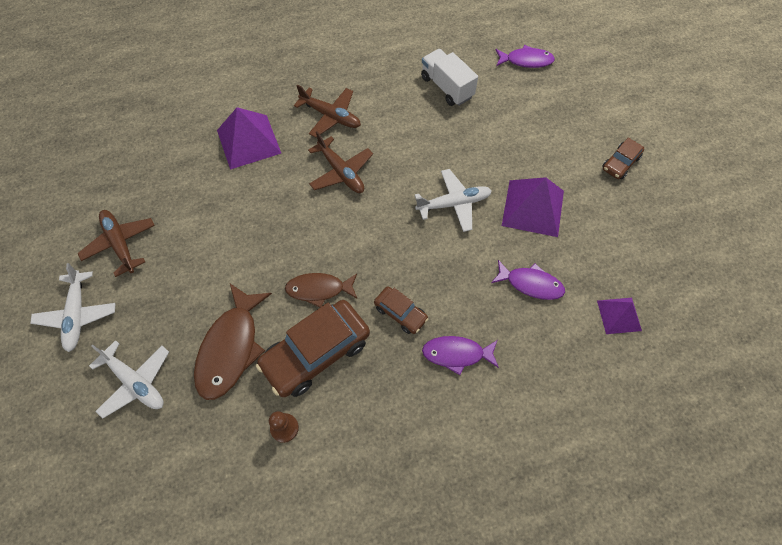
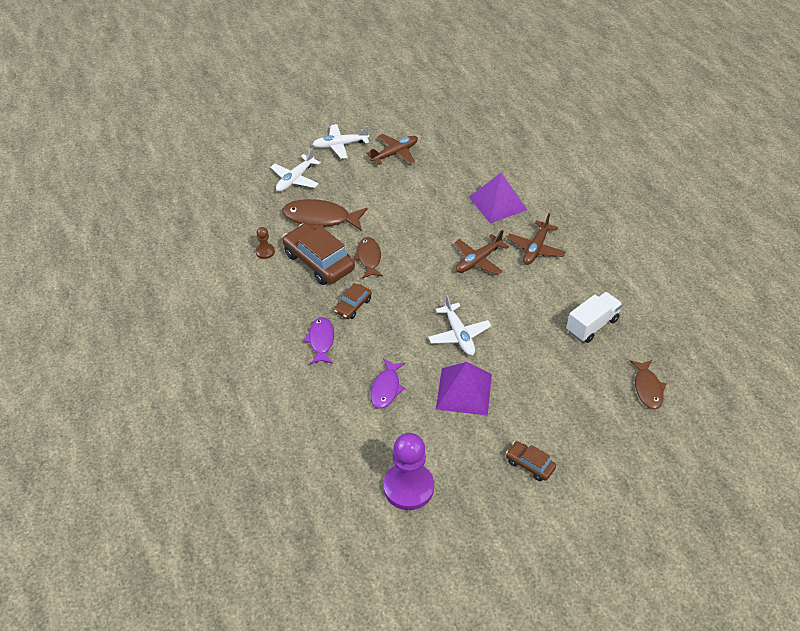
camera: 85 degrees right, 15 degrees down
purple fish [496,45,555,68] -> brown fish [630,360,666,410]
purple pyramid [597,298,642,334] -> none
none -> purple pawn [383,433,434,510]

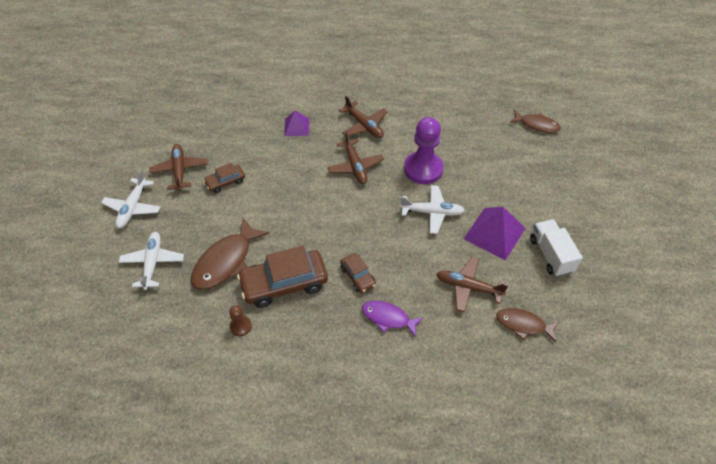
camera: 65 degrees left, 5 degrees up
white plane [270,148,321,192] -> white plane turned 150 degrees counterclockwise [118,232,184,290]
brown fish [353,237,383,278] -> brown fish moved to [496,308,560,342]
purple fish [370,358,405,409] -> brown plane [436,257,508,312]
purple pawn [383,433,434,510] -> purple pawn moved to [404,117,444,184]
purple pyramid [469,173,527,223] -> purple pyramid [284,111,309,136], size x0.60
brown car [506,441,556,481] -> brown car moved to [203,163,245,193]
white truck [566,292,622,343] -> white truck moved to [530,219,583,277]

